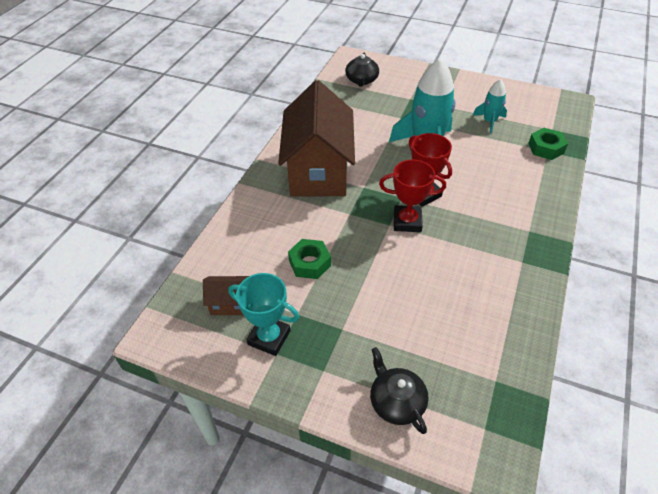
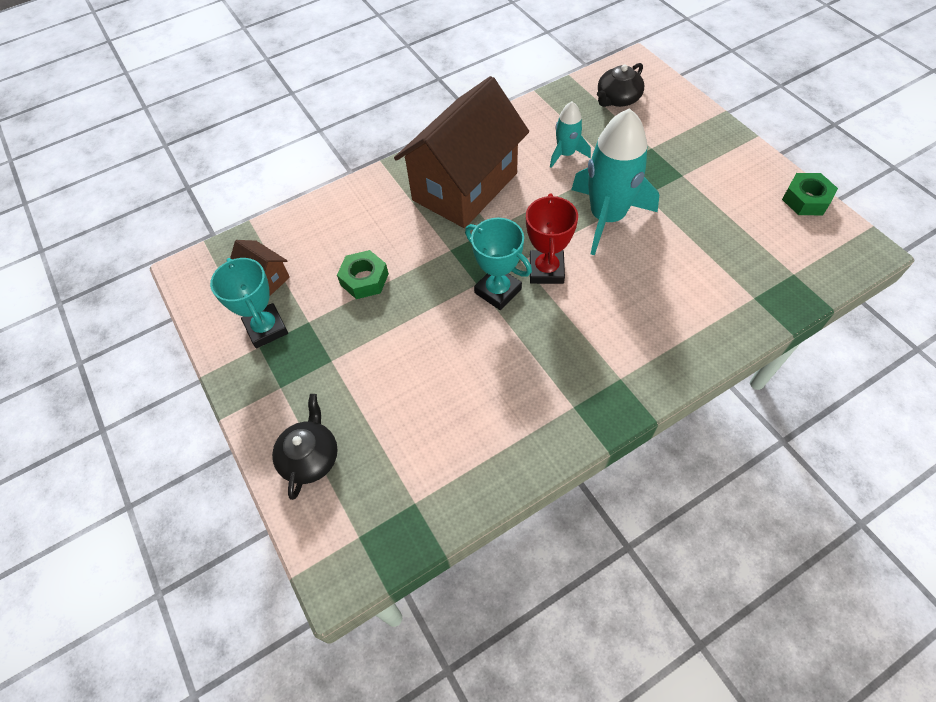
camera: 40 degrees right, 10 degrees up
red trophy [379,160,446,232] -> turquoise trophy [465,218,532,310]
turquoise rocket [473,79,507,134] -> turquoise rocket moved to [550,101,591,168]
green nut [528,128,568,160] -> green nut moved to [782,173,838,215]

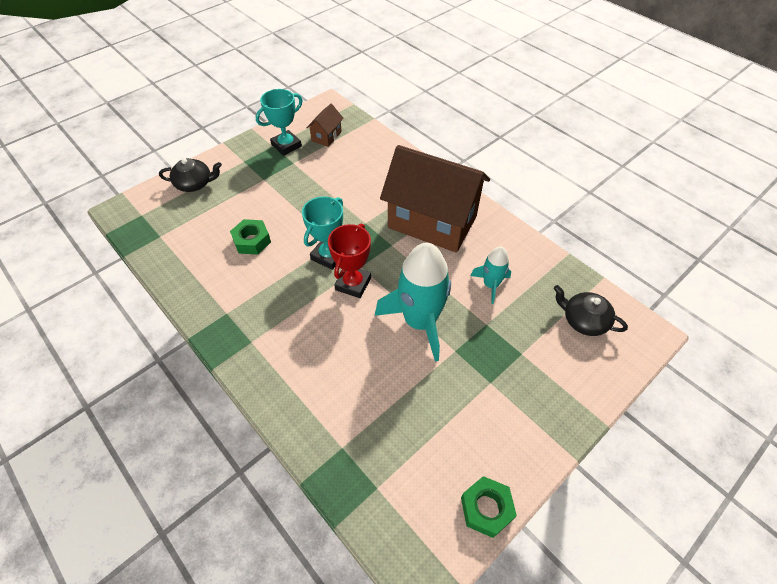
camera: 75 degrees right, 5 degrees down
green nut [337,250,389,299] -> green nut moved to [230,219,271,255]
red trophy [526,194,578,284] -> red trophy turned 60 degrees counterclockwise [328,224,371,298]

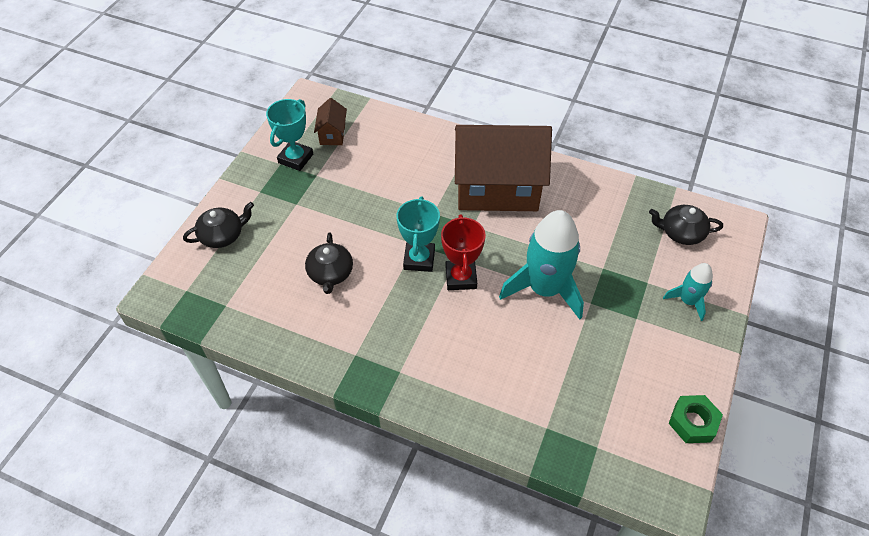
camera: 25 degrees left, 0 degrees up
green nut [230,219,271,255] -> black teapot [305,232,353,294]
turquoise rocket [470,246,511,304] -> turquoise rocket moved to [663,263,713,321]

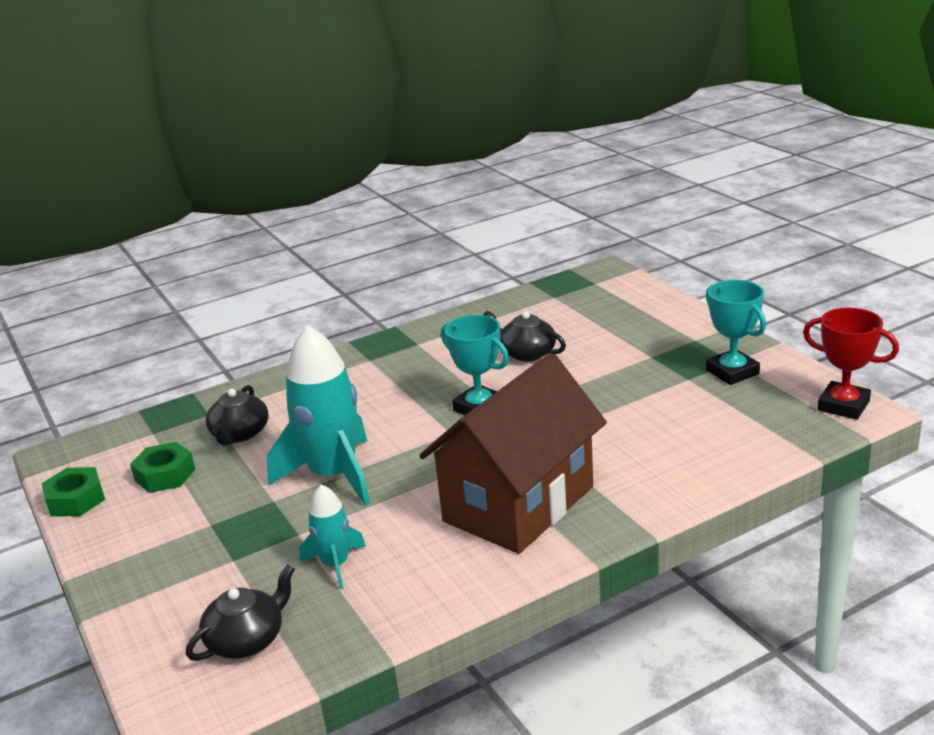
camera: 130 degrees right, 25 degrees down
black teapot [183,202,254,248] -> black teapot moved to [206,385,269,446]
brown house [314,98,347,145] -> none
red trophy [441,215,485,290] -> red trophy moved to [803,308,899,420]
turquoise rocket [663,263,713,321] -> turquoise rocket moved to [299,484,366,589]
none -> green nut [130,442,195,493]

